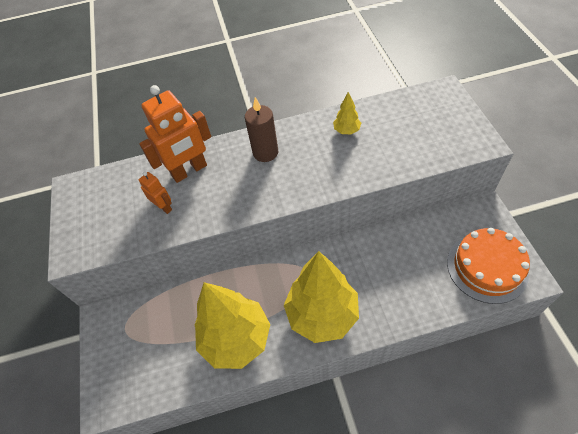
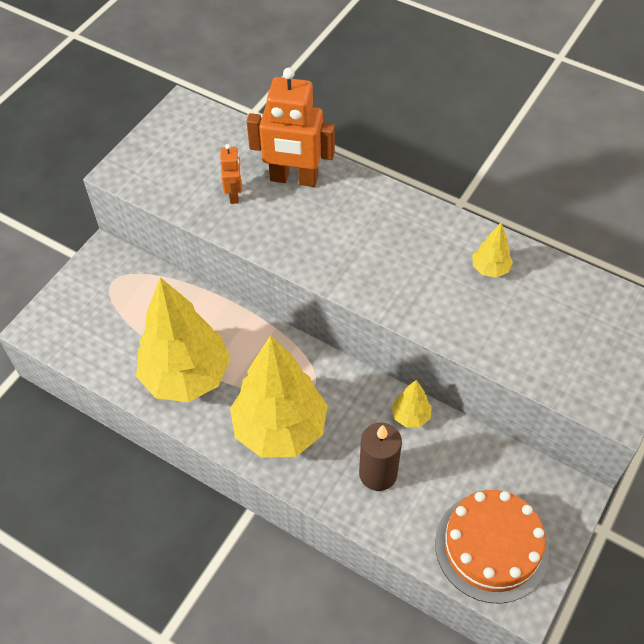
camera: 40 degrees right, 0 degrees up
brown candle [245,97,278,162] -> brown candle moved to [359,423,402,491]
none -> yellow tree [391,380,432,428]

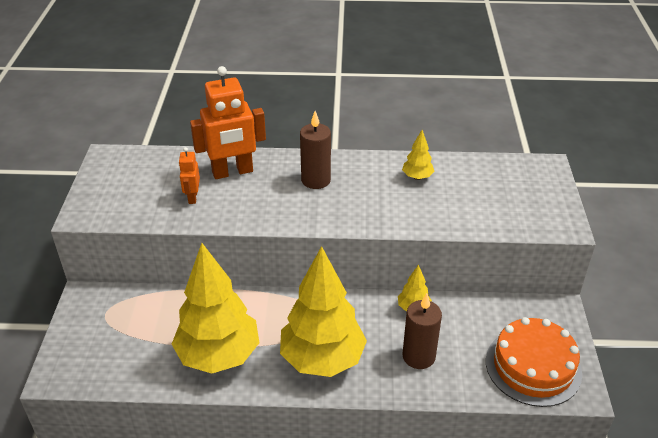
camera: 30 degrees left, 15 degrees down
orange robot [220,144,242,204] -> orange robot turned 150 degrees counterclockwise [178,147,200,204]
none -> brown candle [300,111,331,189]

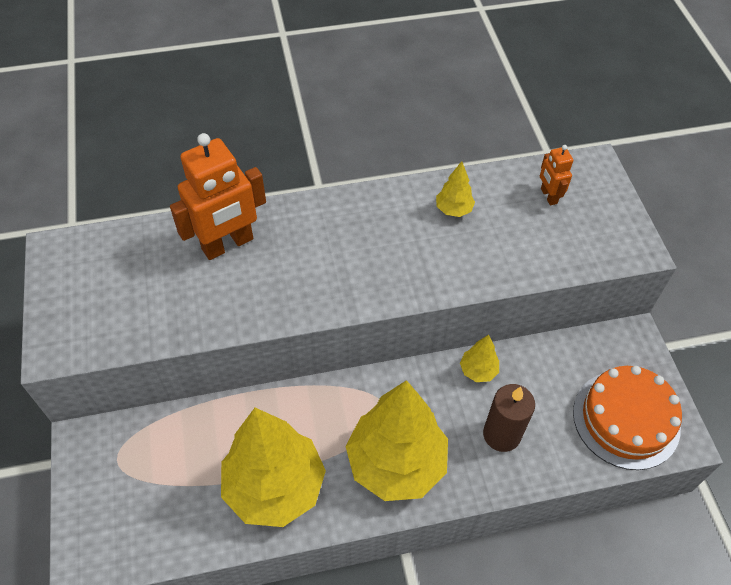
camera: 15 degrees left, 15 degrees up
orange robot [178,147,200,204] -> orange robot moved to [540,145,573,205]
brown candle [300,111,331,189] -> none

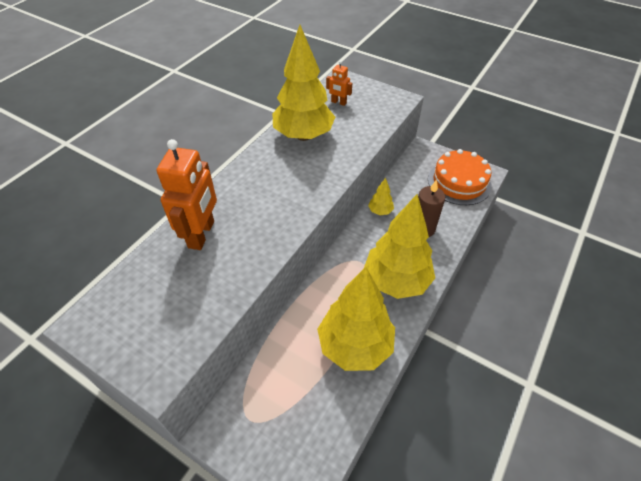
camera: 45 degrees left, 5 degrees down
yellow tree [436,161,475,217] -> yellow tree [273,25,335,141], size x2.37

